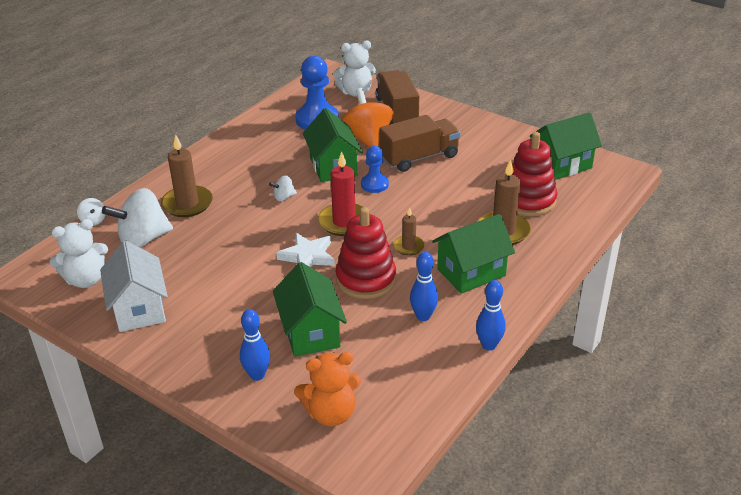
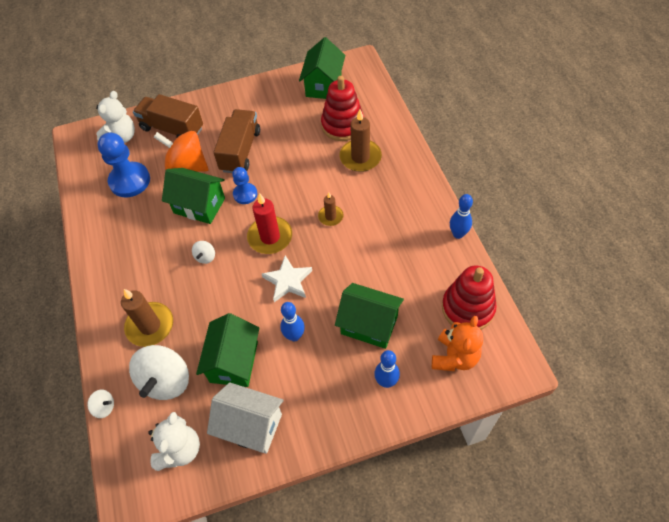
camera: 50 degrees left, 20 degrees up
red stacking toy [336,207,396,299] -> red stacking toy moved to [442,266,497,330]
blue bowling pin [410,252,438,321] -> blue bowling pin moved to [280,302,305,341]
green house [432,214,515,293] -> green house moved to [196,313,259,387]

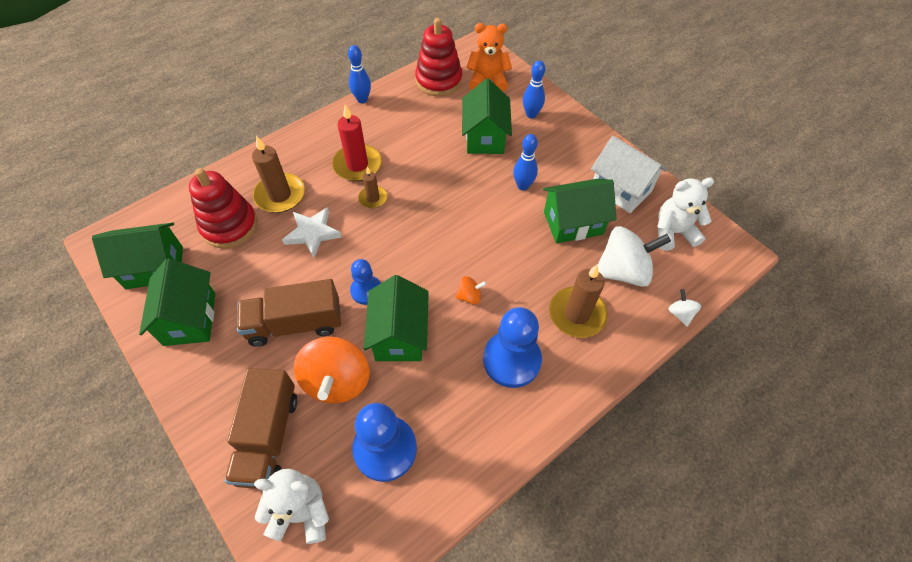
camera: 115 degrees left, 0 degrees up
white spinning top [192,241,215,264] -> orange spinning top [455,276,487,304]
white house [207,382,284,454] -> white house turned 45 degrees counterclockwise [591,136,667,213]
red candle [247,193,292,254] -> red candle moved to [332,104,382,181]
white star [262,255,312,302] -> white star moved to [282,207,342,257]
none -> green house [139,258,215,346]
none -> blue pawn [483,307,542,388]

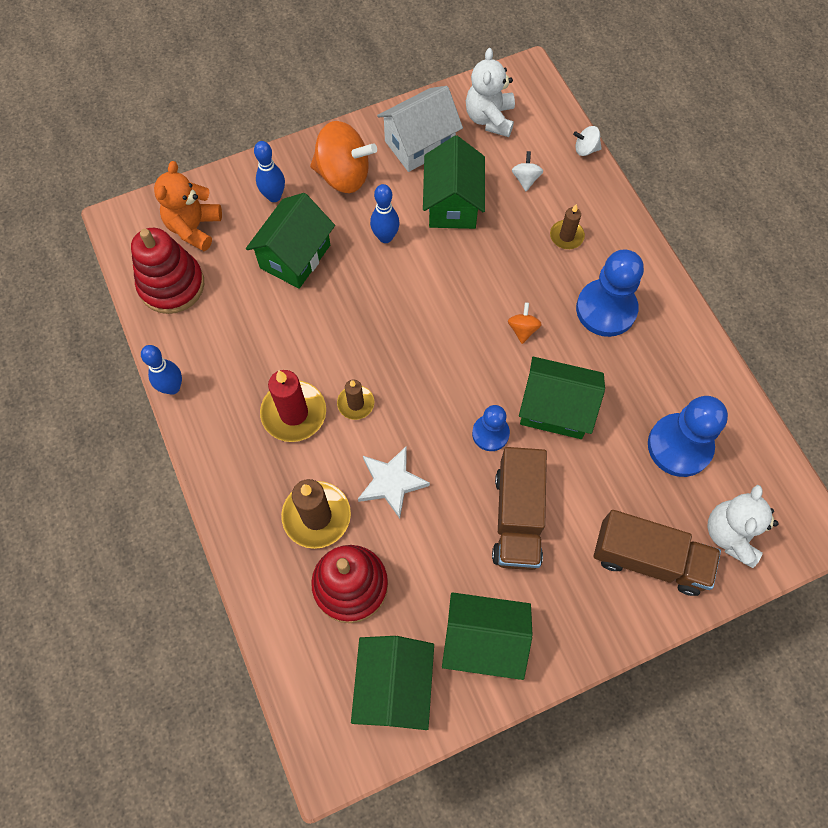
camera: 75 degrees left, 10 degrees up
orange spinning top [294,337,370,404] -> orange spinning top moved to [310,121,377,193]
green house [462,78,512,154] -> green house turned 75 degrees counterclockwise [246,193,335,289]
brown candle [549,265,608,338] -> brown candle [550,204,585,249], size x0.57
white spinning top [598,226,671,287] -> white spinning top [512,151,543,191], size x0.45

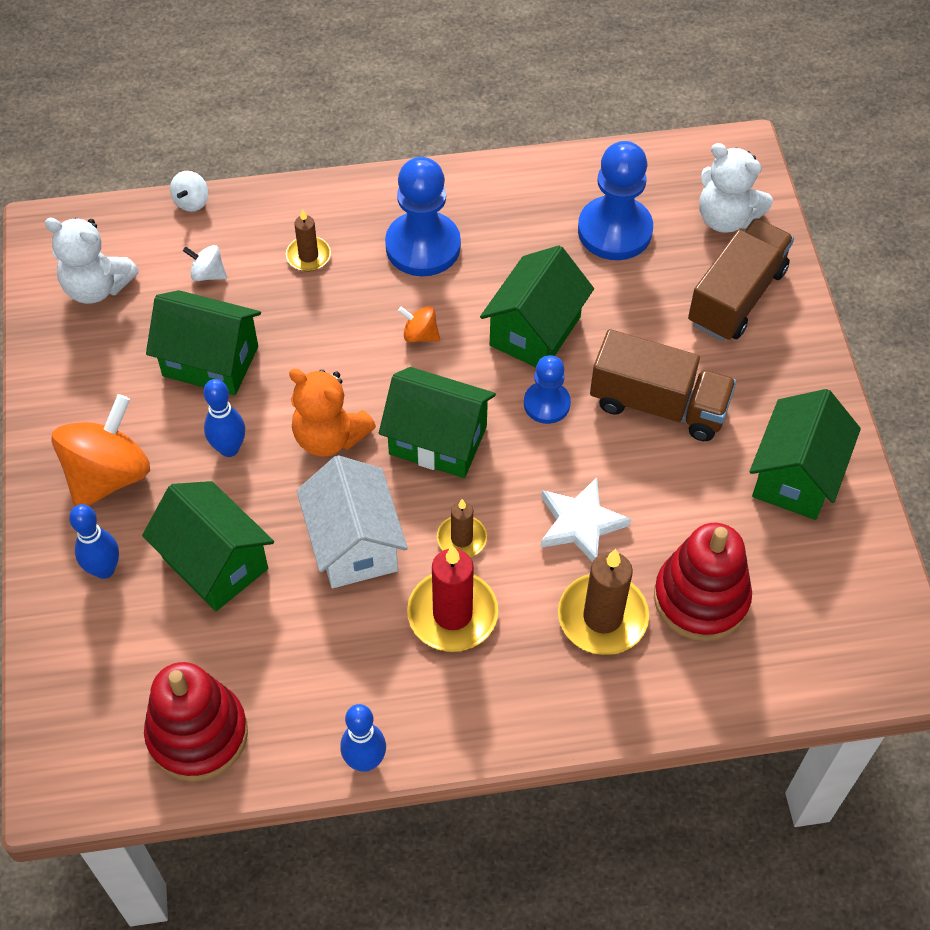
camera: 75 degrees left, 10 degrees down
orange teddy bear [154,161,222,251] -> orange teddy bear moved to [289,369,376,457]
green house [351,636,434,730] -> green house moved to [379,367,496,478]
white house [377,86,463,172] -> white house moved to [297,455,408,588]

